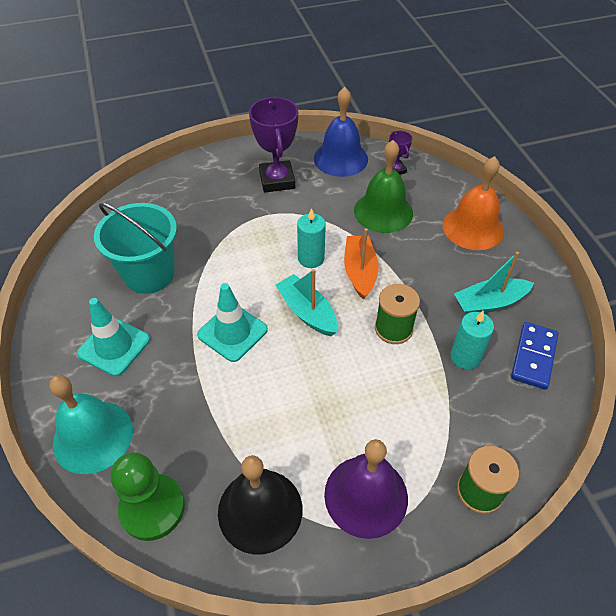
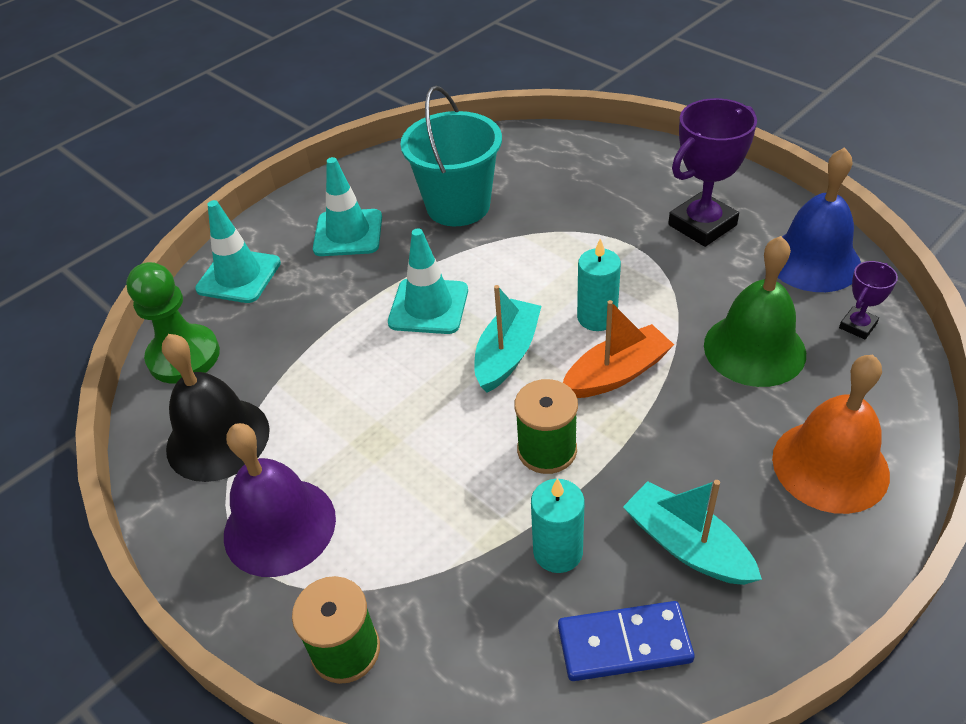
camera: 65 degrees right, 5 degrees down
turquoise bell [49,375,133,474] -> turquoise traffic cone [195,200,281,303]

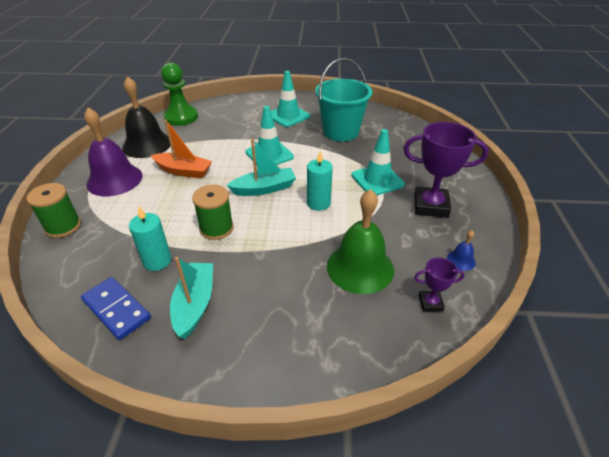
camera: 45 degrees right, 5 degrees down
turquoise traffic cone [195,200,281,303] -> turquoise traffic cone moved to [352,129,405,195]
orange boat [563,300,674,398] -> orange boat moved to [151,119,212,179]
orange bell [772,354,890,514] -> none
blue bell [778,147,861,292] -> blue bell [447,230,476,271], size x0.42

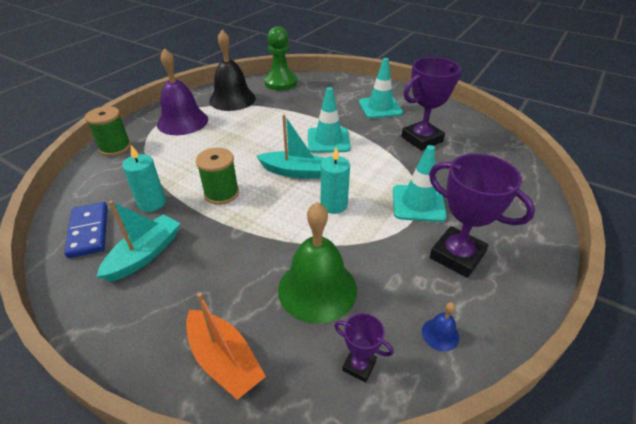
camera: 30 degrees right, 0 degrees up
orange boat [151,119,212,179] -> orange boat moved to [186,292,266,400]
turquoise bucket [315,58,372,141] -> purple trophy [401,57,461,151]

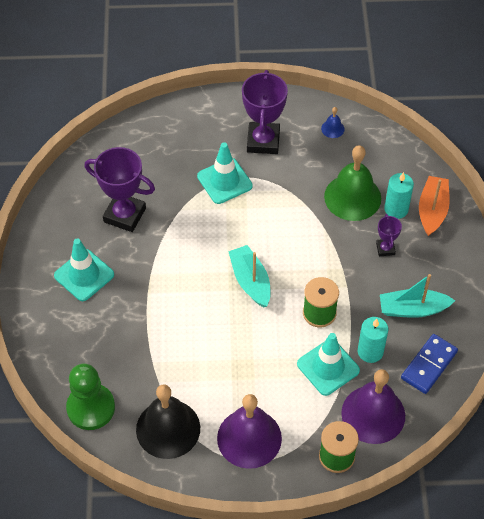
camera: 125 degrees left, 15 degrees up
turquoise traffic cone [308,87,351,153] -> turquoise traffic cone moved to [297,333,360,396]
turquoise candle [321,147,350,214] -> turquoise candle moved to [384,172,414,219]
purple trophy [334,313,394,383] -> purple trophy moved to [376,214,402,256]
none -> purple bell [341,369,405,444]

